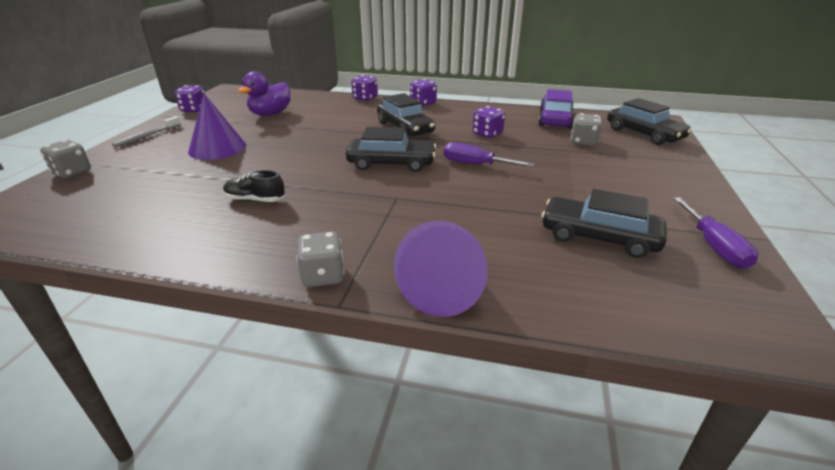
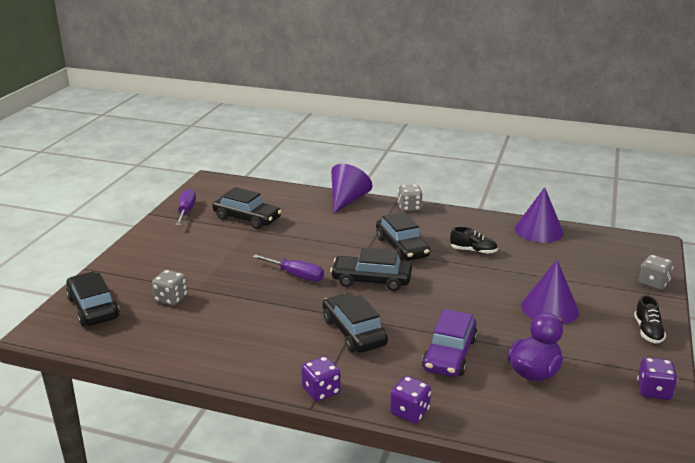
camera: 175 degrees left, 5 degrees down
grey toothbrush [112,116,181,147] -> black shoe [634,295,666,344]
purple dice [473,106,505,138] -> none
purple car [538,89,574,128] -> purple car moved to [422,309,478,377]
none -> black car [376,212,430,261]
none -> purple cone [515,187,564,243]

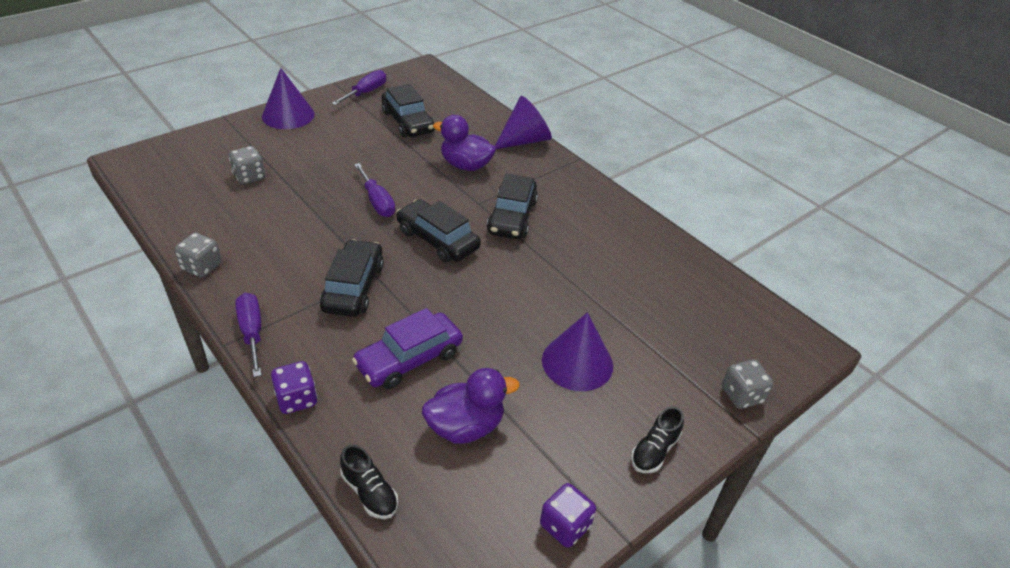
camera: 30 degrees right, 15 degrees up
black car [66,272,120,326] -> none
purple dice [301,356,341,401] -> purple screwdriver [235,293,262,377]
grey dice [398,185,422,212] -> grey dice moved to [174,232,222,278]
black shoe [450,227,498,254] -> black shoe moved to [340,445,398,519]
purple cone [515,187,564,243] -> purple cone moved to [262,68,315,129]
none -> purple duck [433,115,496,171]

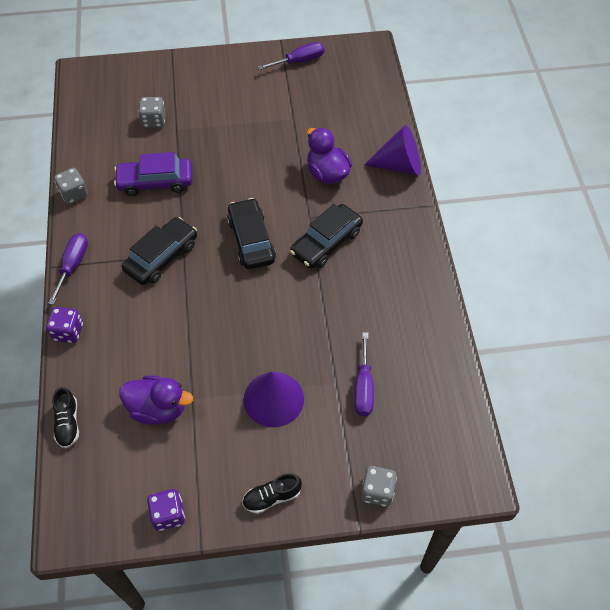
camera: 35 degrees right, 15 degrees up
purple cone [262,68,315,129] -> none
purple car [352,308,463,389] -> purple car moved to [114,152,192,196]
purple screwdriver [354,163,395,217] -> purple screwdriver moved to [354,332,374,416]
black car [381,84,435,137] -> none

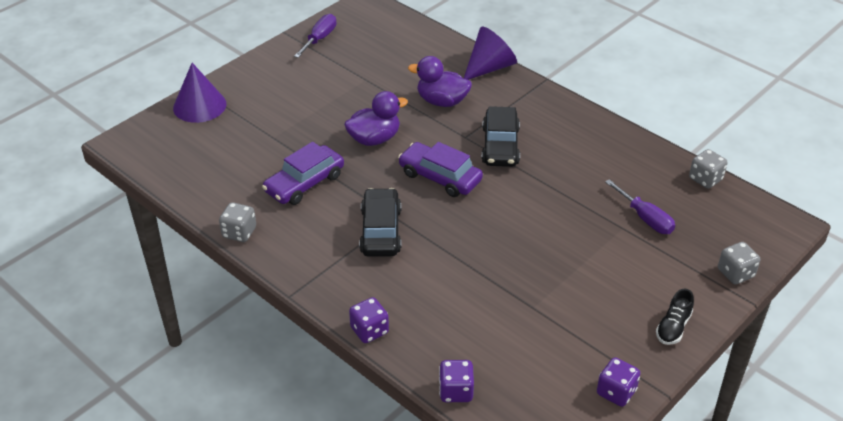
camera: 40 degrees left, 15 degrees down
purple screwdriver [48,233,88,305] -> none
black shoe [52,387,79,448] -> purple dice [439,360,474,402]
purple duck [119,375,193,425] -> purple duck moved to [344,91,408,146]
grey dice [138,97,165,128] -> grey dice moved to [689,149,727,189]
black car [227,198,276,269] -> purple car [398,142,483,197]
purple cone [244,372,304,427] -> purple cone moved to [173,63,227,123]

